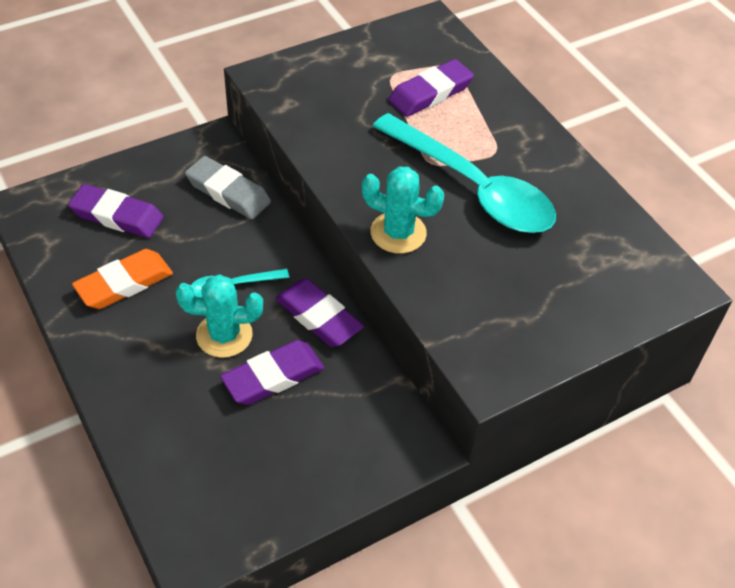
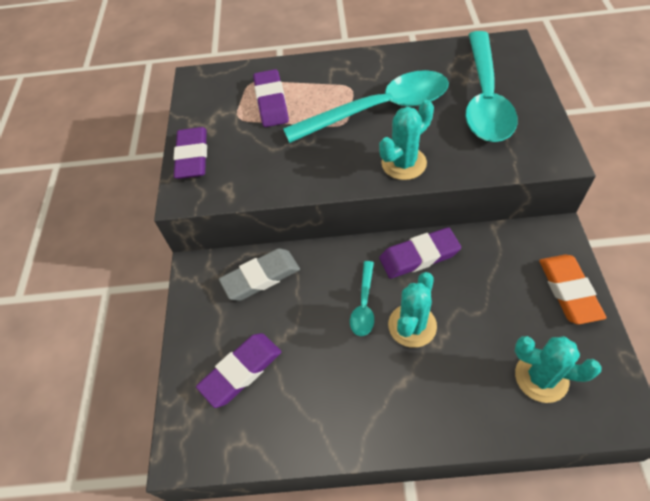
camera: 55 degrees left, 5 degrees up
orange eraser [72,249,173,309] -> orange eraser moved to [539,255,606,324]
purple eraser [220,340,324,405] -> purple eraser moved to [173,127,207,179]
none -> turquoise spoon [465,31,517,142]
none -> turquoise cactus [515,336,601,403]

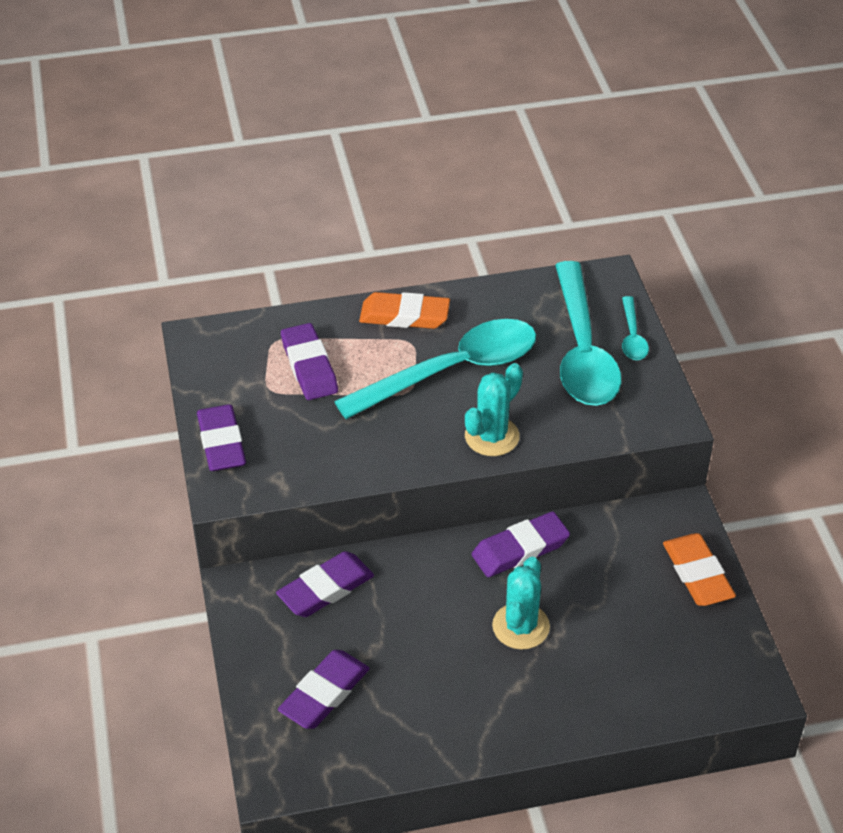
camera: 15 degrees left, 10 degrees down
grey eraser [219,248,300,301] -> purple eraser [276,551,374,617]
turquoise spoon [350,261,374,336] -> turquoise spoon moved to [622,296,649,360]
turquoise cactus [515,336,601,403] -> none
none -> orange eraser [359,292,450,329]

